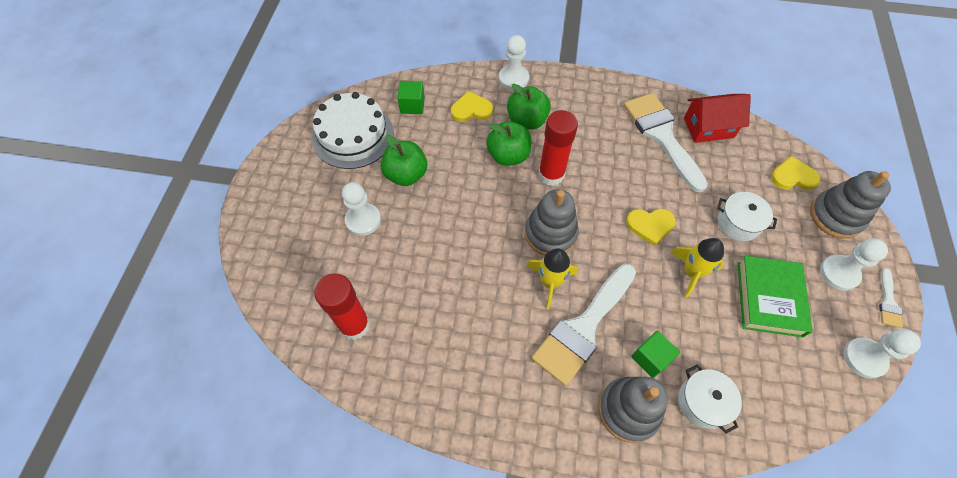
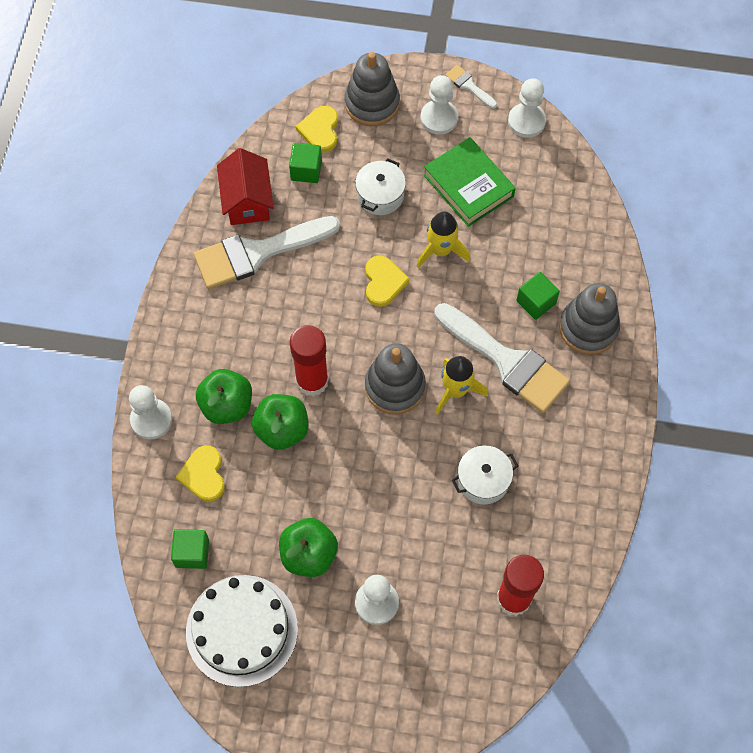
camera: 90 degrees left, 5 degrees up
white pot [678,364,742,434] -> white pot moved to [452,446,518,504]
green book [738,256,813,337] -> green book turned 45 degrees clockwise [424,137,516,227]
white brush [879,268,903,328] -> white brush turned 150 degrees counterclockwise [445,65,497,109]
none -> green cube [289,143,322,183]

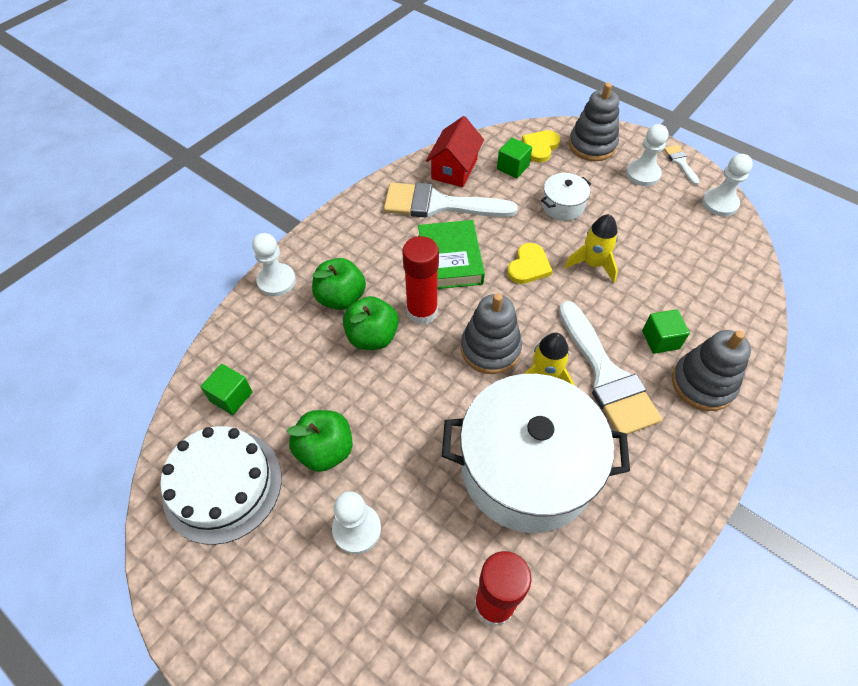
camera: 30 degrees right, 10 degrees down
yellow heart [176,445,225,502] -> none
green book [424,137,516,227] -> green book moved to [418,220,485,289]
white pot [452,446,518,504] -> white pot [442,374,630,533], size x2.35

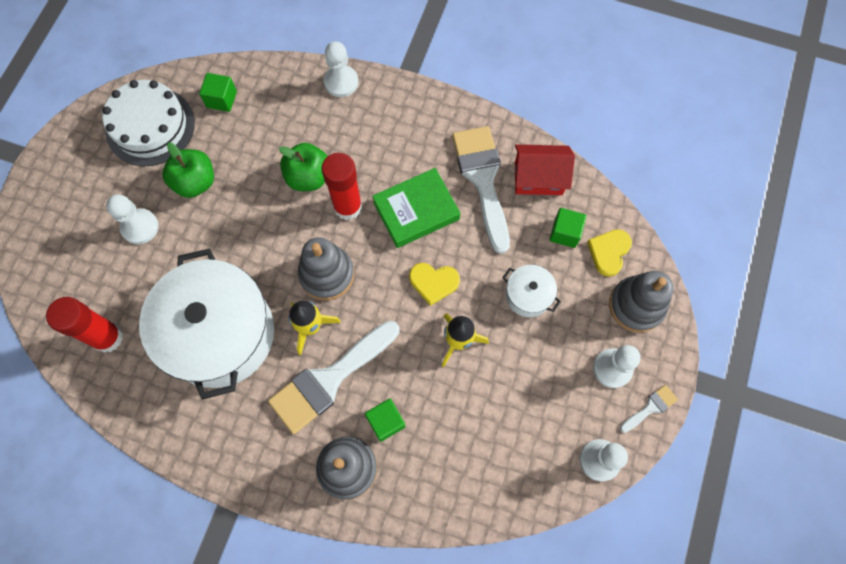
camera: 70 degrees right, 15 degrees up
green apple [312,258,366,310] -> none
yellow heart [522,130,560,162] -> yellow heart turned 75 degrees counterclockwise [587,229,632,277]

